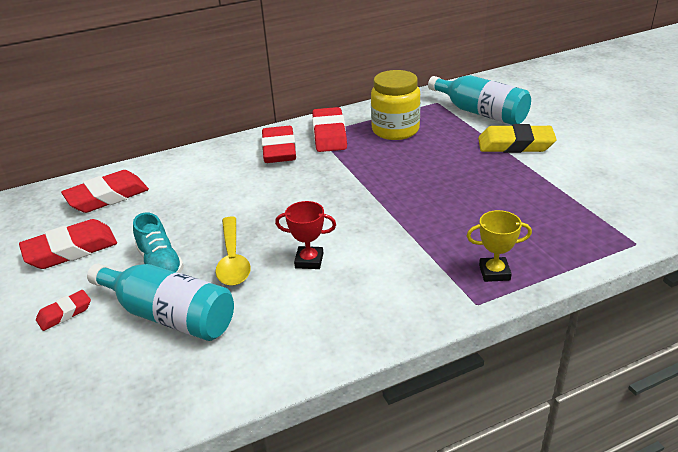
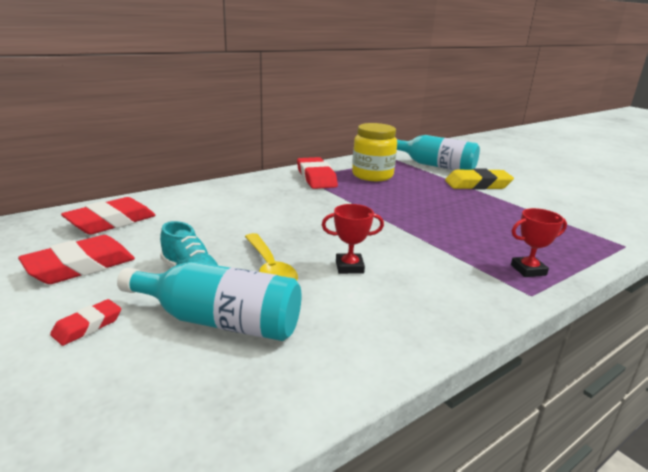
camera: 15 degrees left, 10 degrees down
red eraser [261,126,296,163] -> none
yellow trophy [467,210,532,282] -> red trophy [511,208,567,277]

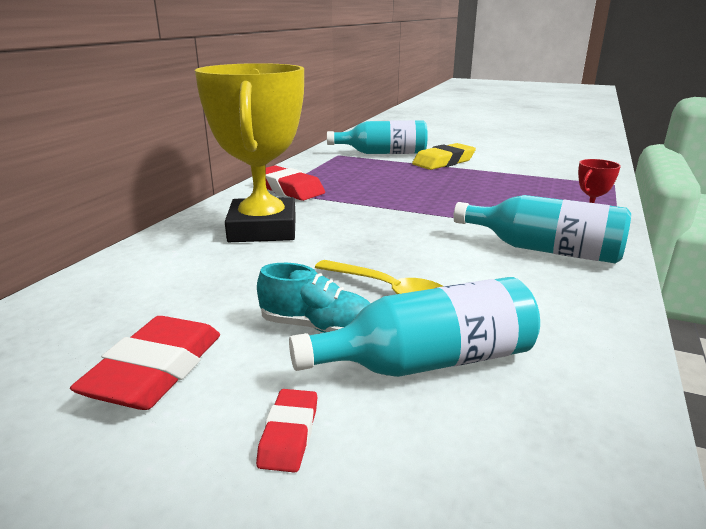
camera: 30 degrees left, 0 degrees up
red eraser [61,197,156,235] -> none
red trophy [322,204,384,274] -> none
yellow jar [352,123,397,181] -> none
none -> yellow trophy [195,63,304,242]
none -> turquoise bottle [453,195,631,264]

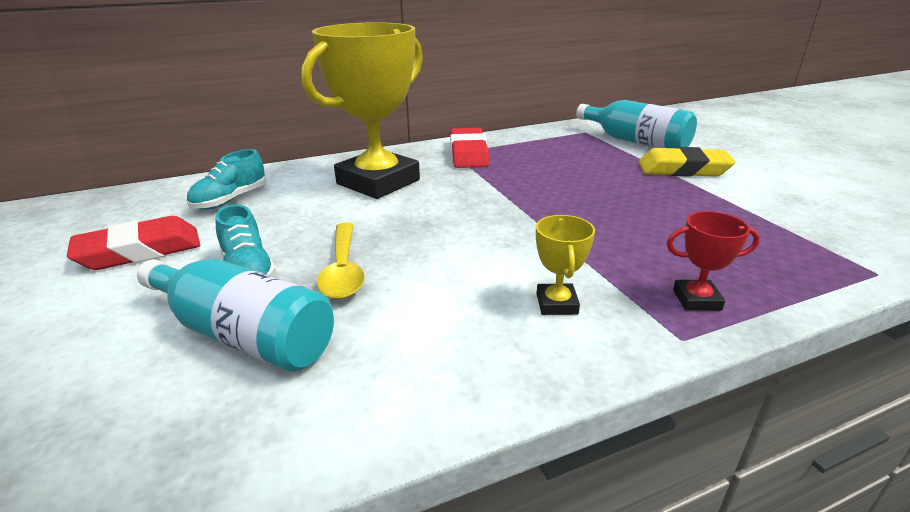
camera: 45 degrees right, 5 degrees up
red eraser [256,389,317,473] -> none
turquoise bottle [453,195,631,264] -> yellow trophy [536,215,595,315]
none -> turquoise shoe [186,149,266,210]

